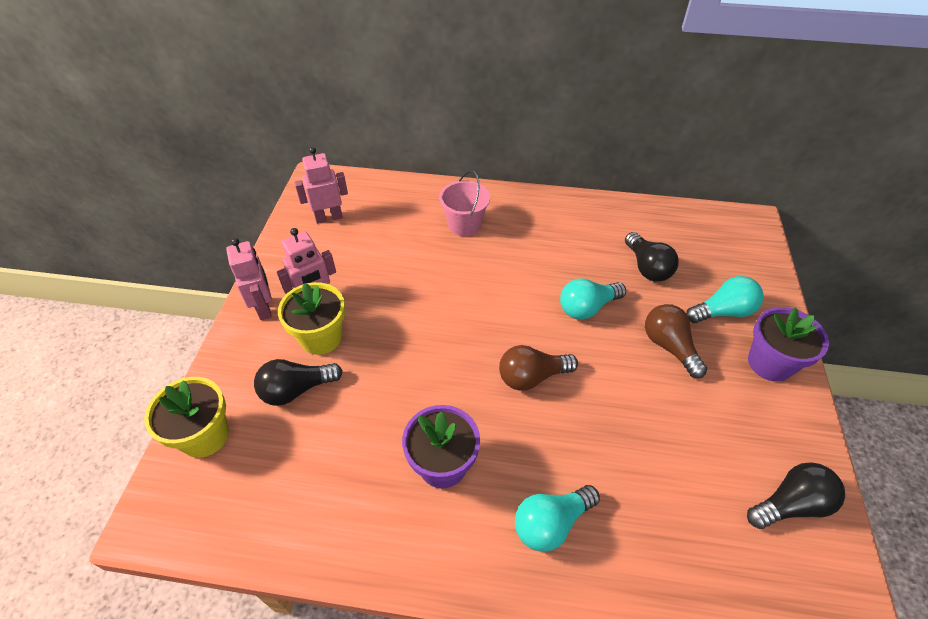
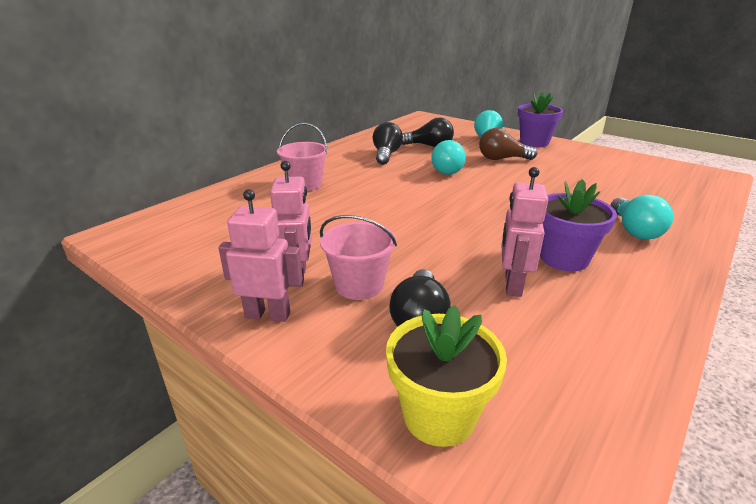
camera: 60 degrees left, 20 degrees down
yellow flower pot [278,282,345,355] -> pink bucket [320,215,397,300]
pink robot [295,147,348,224] -> pink robot moved to [502,167,548,297]
brown light bulb [499,345,578,391] -> none
black light bulb [747,462,845,529] -> black light bulb moved to [373,122,403,165]

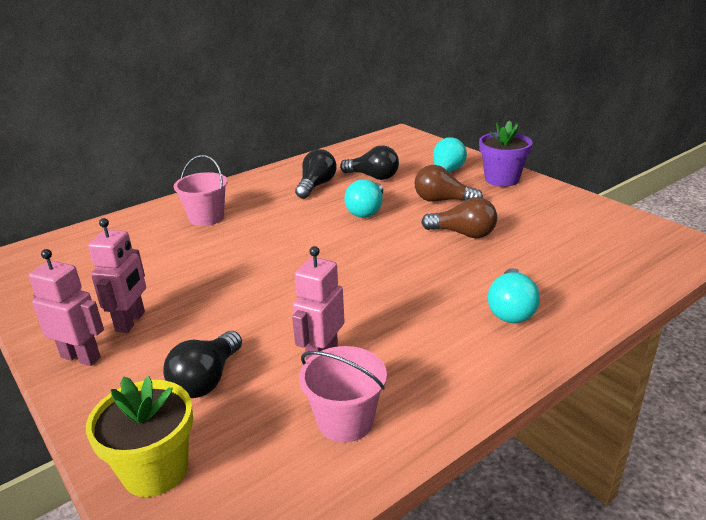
camera: 15 degrees right, 0 degrees up
pink bucket [320,215,397,300] -> pink bucket moved to [299,346,387,443]
purple flower pot [540,179,617,271] -> none
none -> brown light bulb [421,197,497,238]

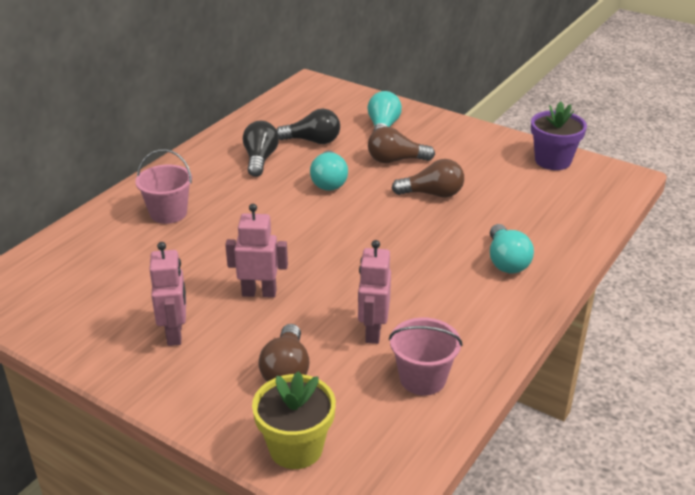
camera: 20 degrees left, 5 degrees up
pink robot [29,249,104,366] -> pink robot moved to [225,204,288,298]
black light bulb [163,331,242,398] -> brown light bulb [258,324,310,382]
purple flower pot [479,121,533,187] -> purple flower pot moved to [531,102,587,170]

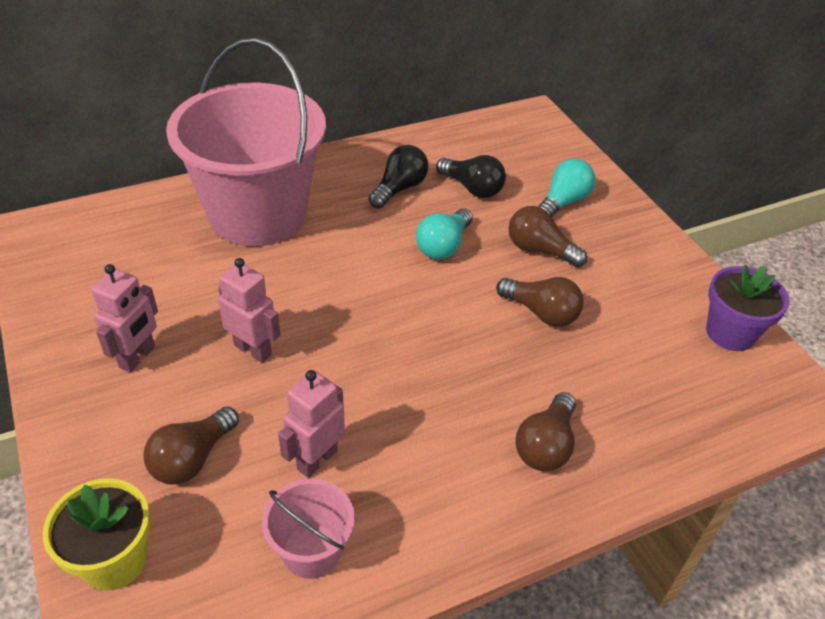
camera: 30 degrees right, 10 degrees up
pink bucket [135,149,192,224] -> pink bucket [166,38,326,246], size x2.36
turquoise light bulb [490,224,534,274] -> brown light bulb [516,392,576,471]

